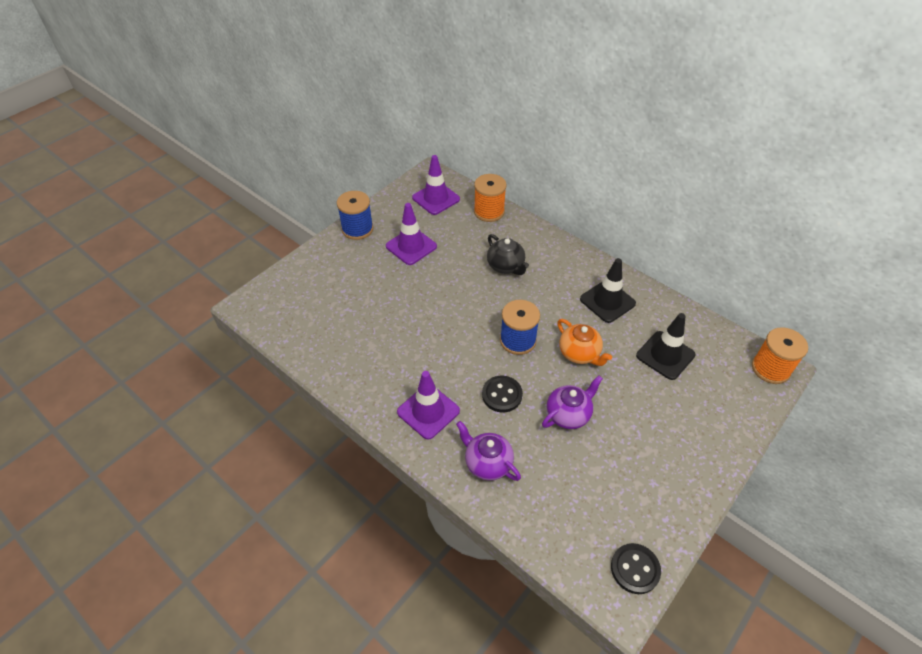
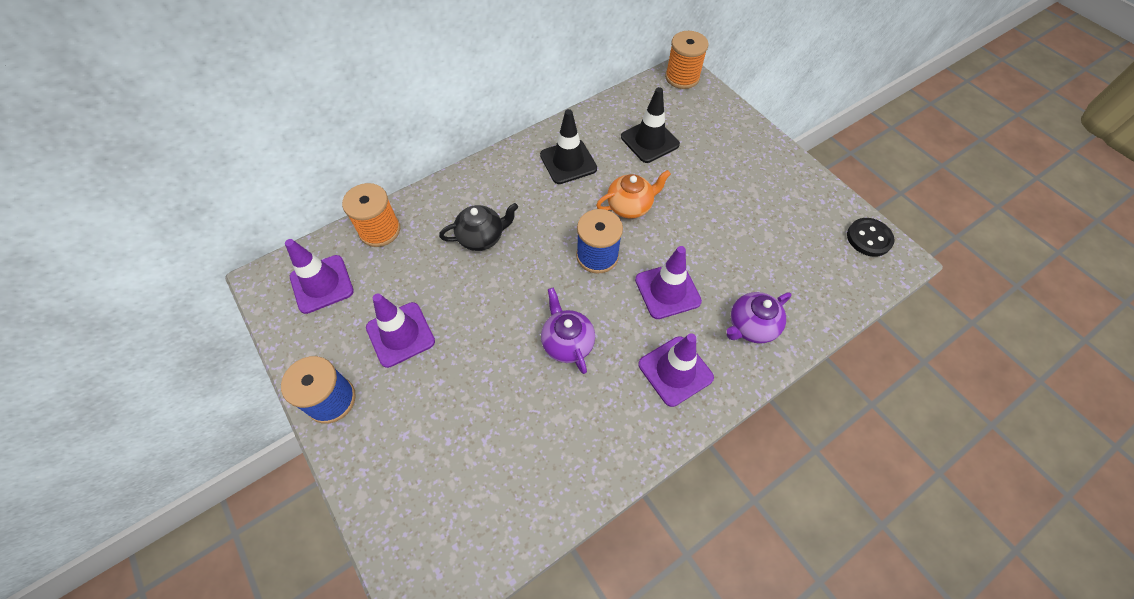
camera: 75 degrees left, 10 degrees up
black button [482,376,523,412] -> purple traffic cone [635,246,702,319]
purple teapot [542,376,603,429] -> purple teapot moved to [541,288,595,374]

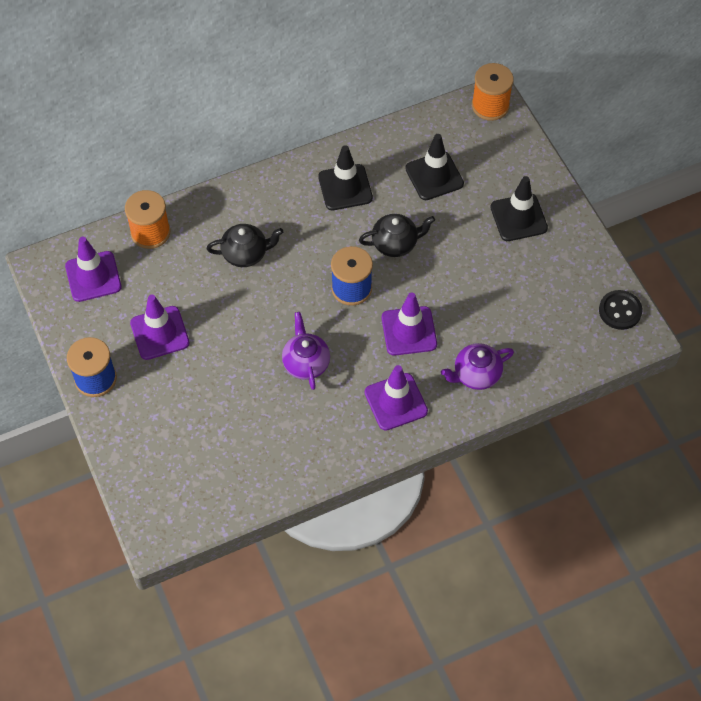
camera: 10 degrees right, 0 degrees up
orange teapot [596,170,671,218] -> black teapot [359,214,435,257]
none -> black traffic cone [490,176,548,241]

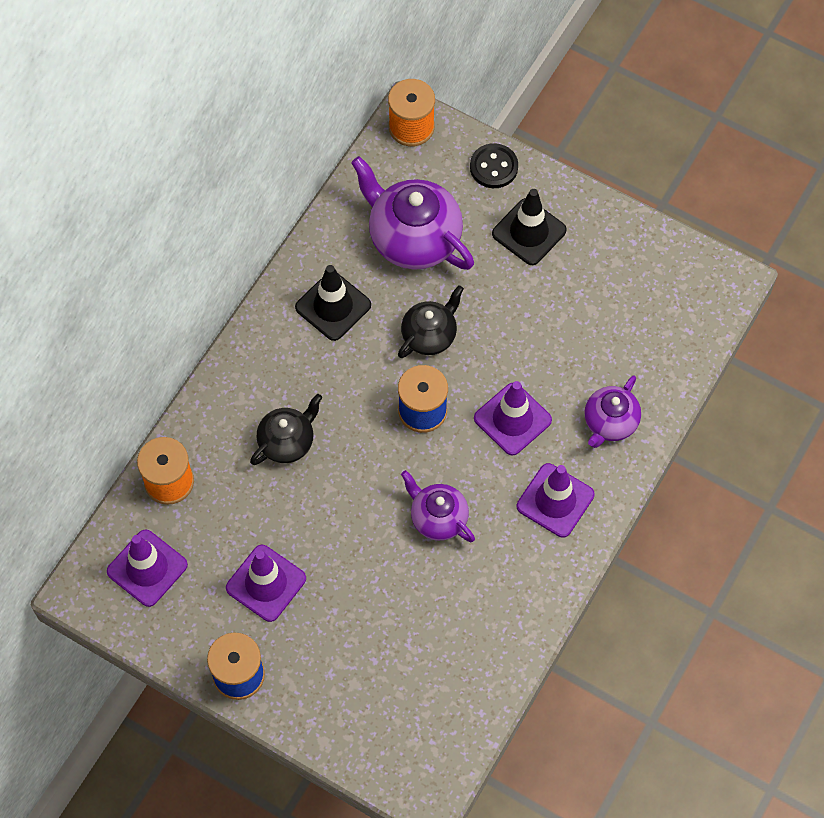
camera: 35 degrees left, 5 degrees up
black traffic cone [405,134,464,200] -> purple teapot [351,156,474,270]
black button [599,290,642,330] -> black button moved to [470,143,518,188]

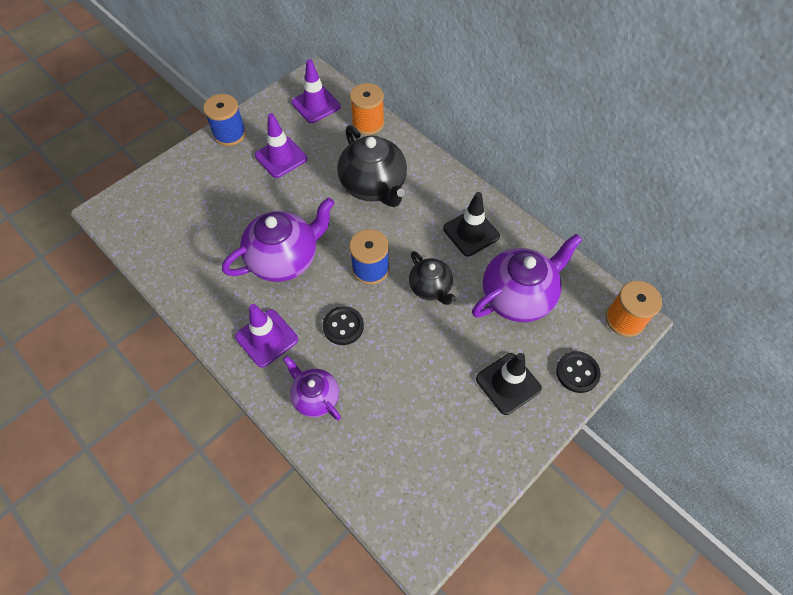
camera: 105 degrees right, 5 degrees down
black teapot [250,394,322,465] -> black teapot [337,125,407,207], size x1.71
purple teapot [401,470,475,542] -> purple teapot [222,197,335,282], size x1.71
purple traffic cone [474,381,552,456] -> black button [323,306,364,345]

